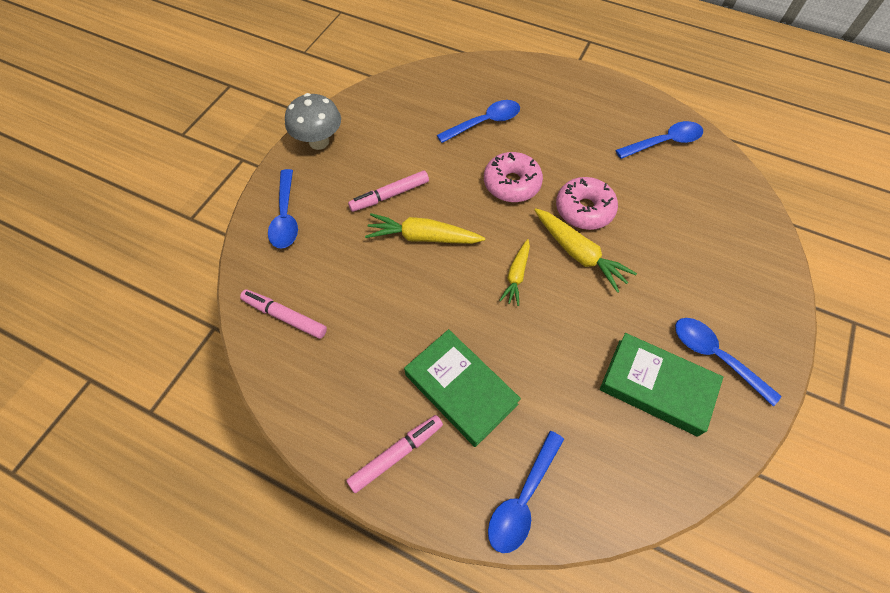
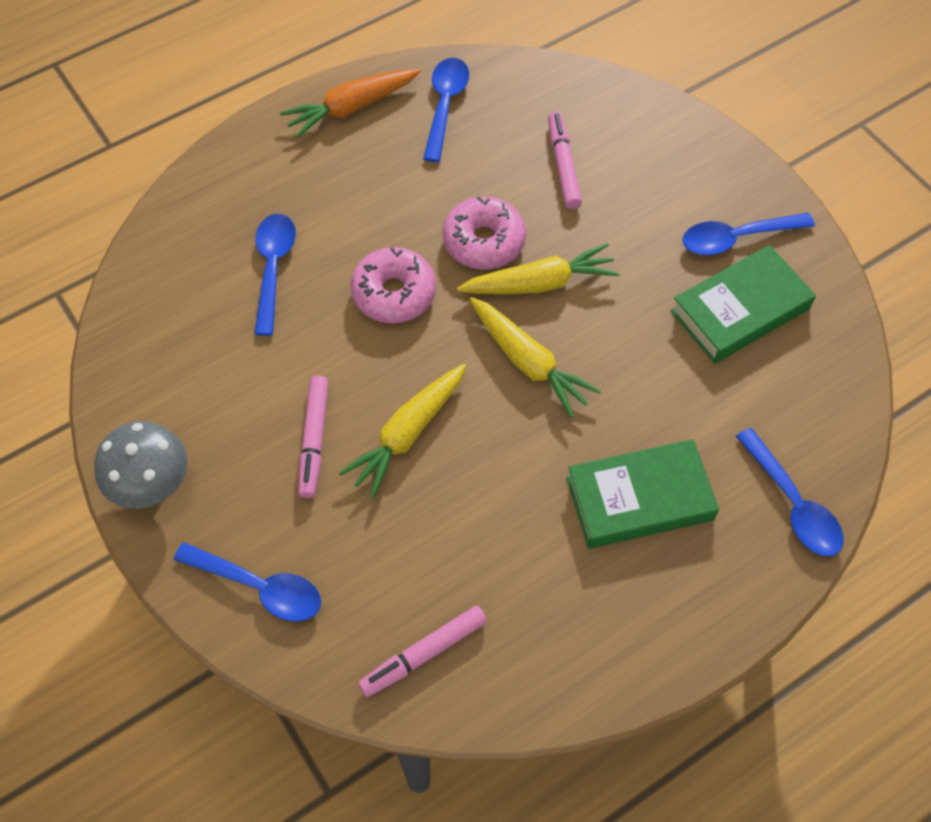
camera: 60 degrees left, 0 degrees up
pink marker [346,415,443,493] -> pink marker moved to [548,112,582,209]
yellow carrot [499,239,530,306] -> yellow carrot [470,297,601,418], size x1.57
none -> orange carrot [280,69,421,139]

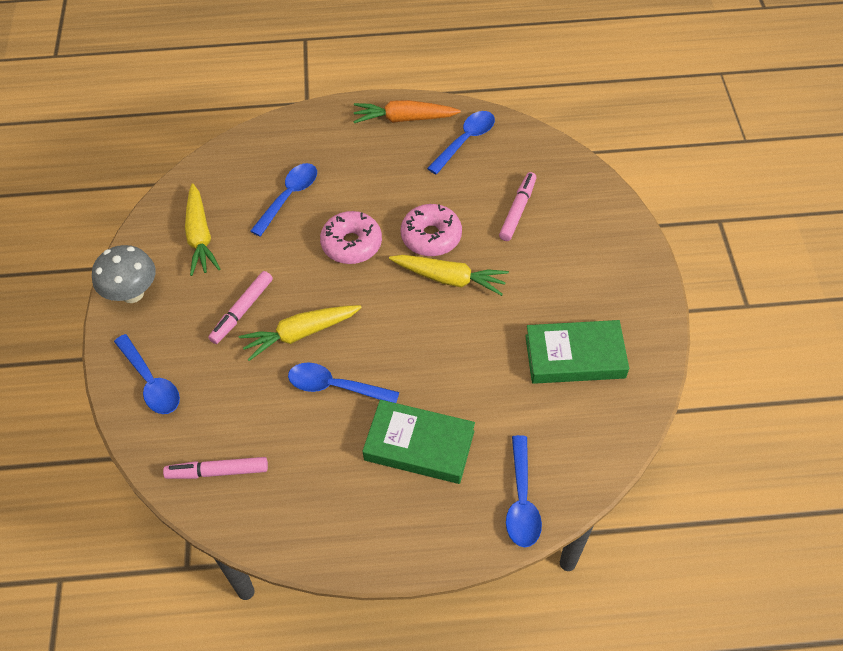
camera: 30 degrees right, 5 degrees down
yellow carrot [470,297,601,418] -> yellow carrot moved to [185,183,220,276]
blue spoon [683,213,815,255] -> blue spoon moved to [288,363,399,403]

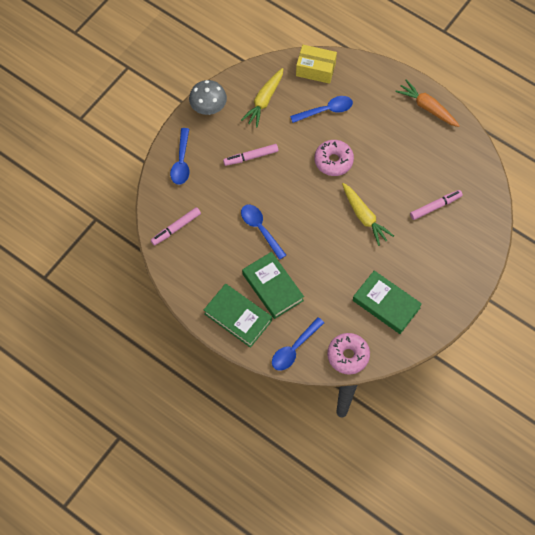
camera: 40 degrees right, 10 degrees up
pink marker [163,457,268,479] -> pink marker turned 75 degrees counterclockwise [151,207,201,246]
yellow carrot [239,305,362,361] -> none
pink donut [401,204,462,256] -> pink donut moved to [327,333,370,375]
blue spoon [427,111,495,174] -> none
none -> green book [204,284,272,348]
none -> yellow box [296,45,337,84]

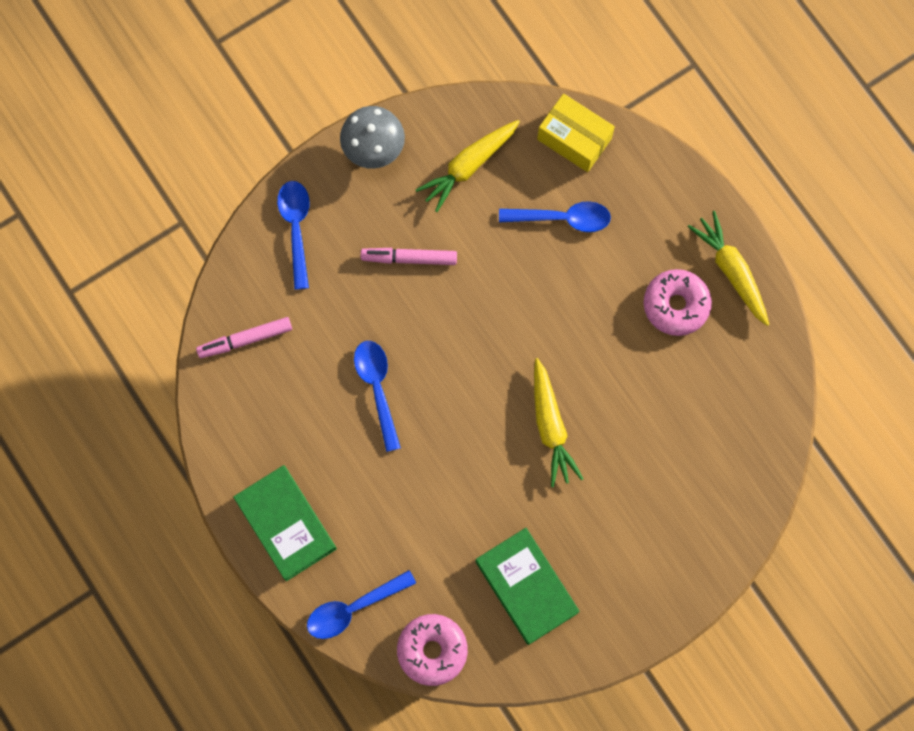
camera: 20 degrees right, 10 degrees up
blue spoon [170,128,189,185] -> blue spoon turned 150 degrees clockwise [277,181,310,290]
green book [242,252,304,319] -> none
pink donut [314,140,354,176] -> pink donut moved to [643,269,712,336]
orange carrot [395,80,460,127] -> yellow carrot [688,211,769,326]
pink marker [410,190,463,220] -> none

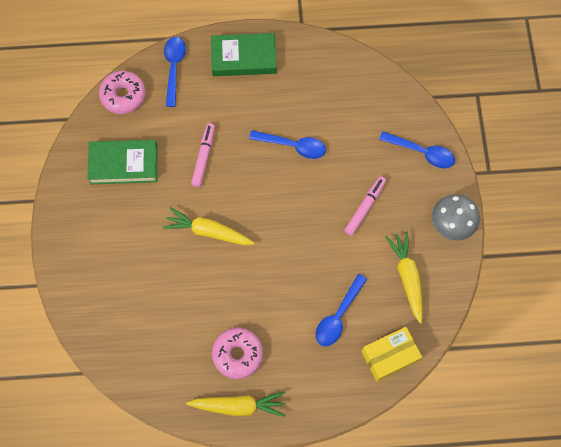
camera: 120 degrees right, 5 degrees down
pink marker [196,317,292,358] -> pink marker moved to [191,123,215,187]

